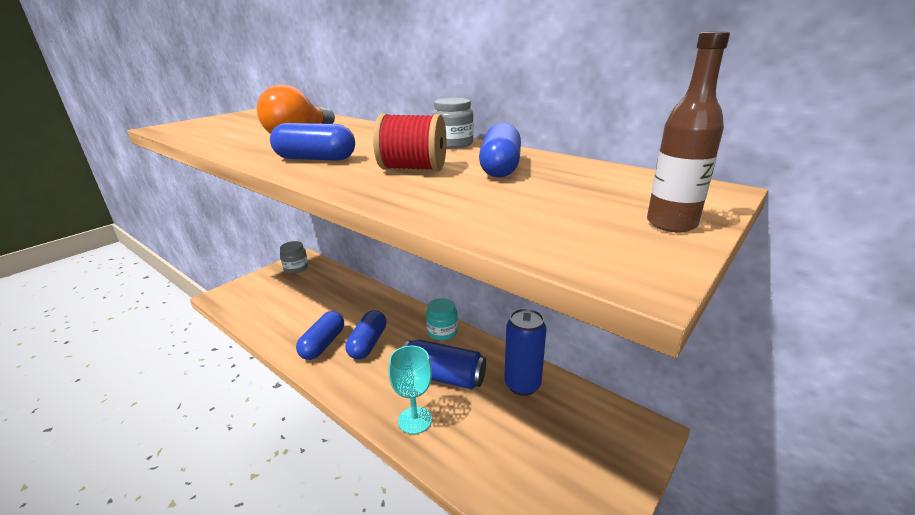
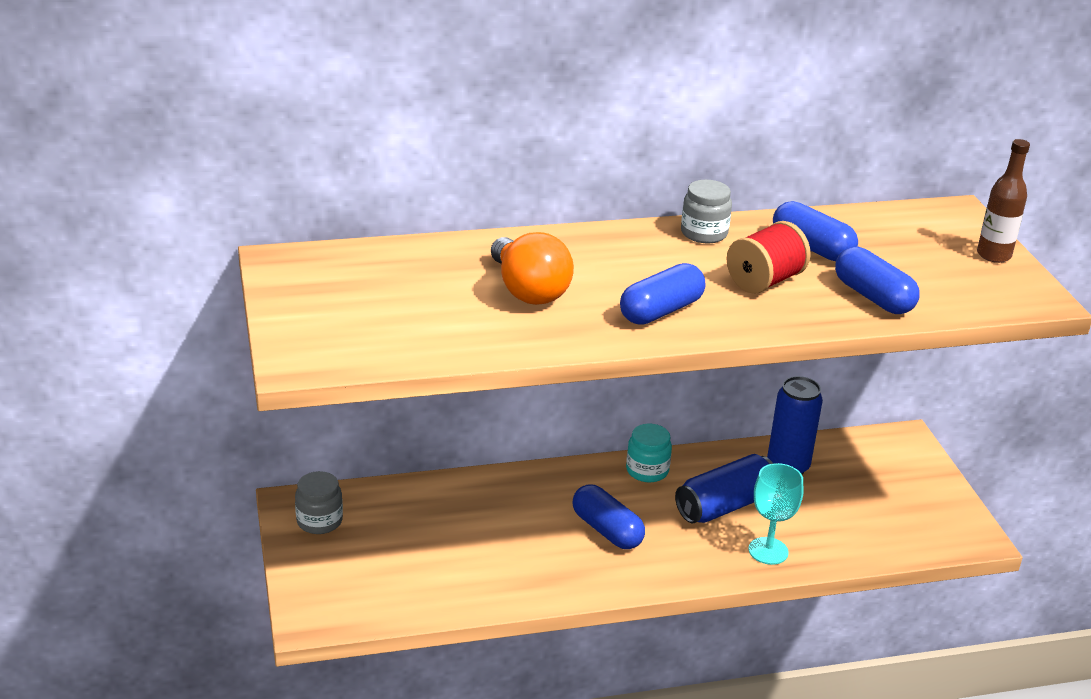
camera: 55 degrees left, 5 degrees up
blue capsule [296,311,344,360] -> blue capsule moved to [835,247,920,314]

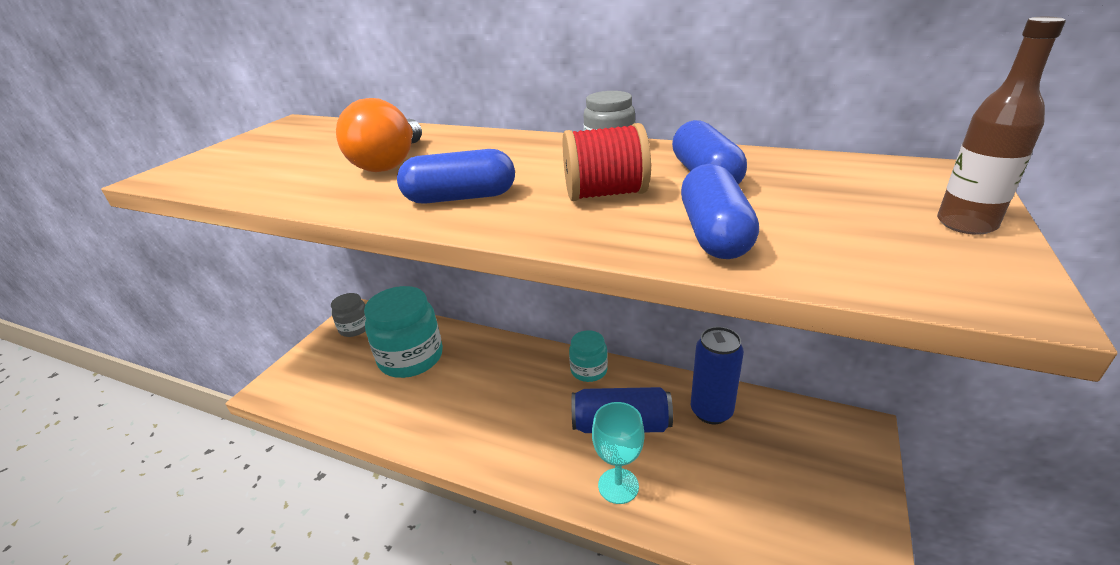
camera: 40 degrees right, 0 degrees up
blue capsule [572,484,645,549] -> none
none -> turquoise jar [364,286,443,378]

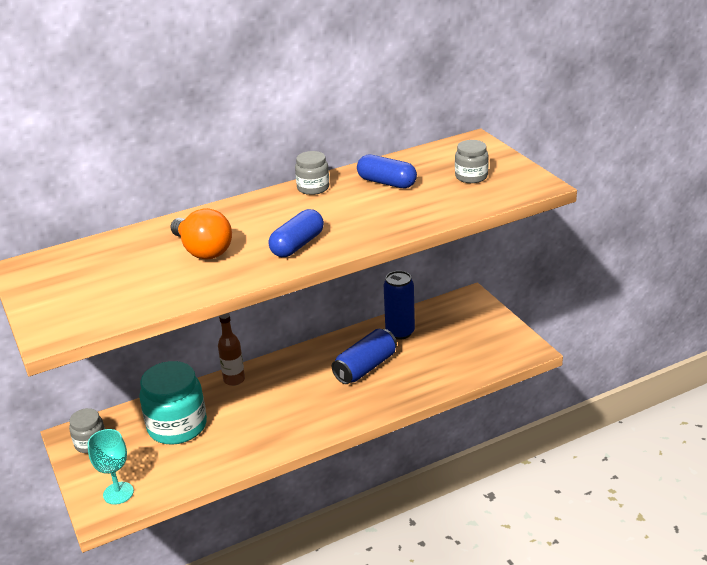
camera: 50 degrees left, 0 degrees up
red spool [563,123,651,201] -> none
turquoise jar [569,330,608,382] -> none
turquoise goblet [592,402,645,504] -> turquoise goblet moved to [88,429,134,505]
blue capsule [681,164,759,259] -> none
brown bottle [937,17,1066,235] -> brown bottle moved to [218,313,245,386]
none -> grey jar [455,140,489,183]

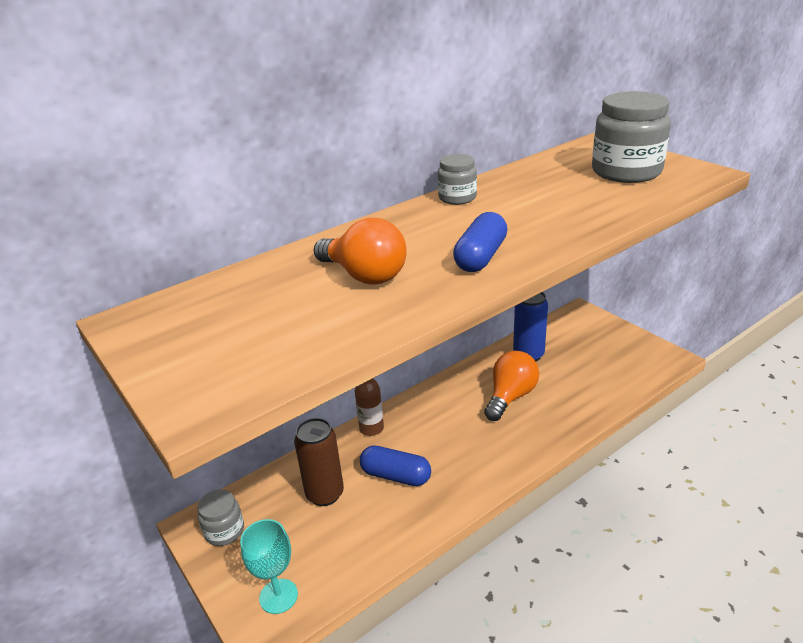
camera: 10 degrees left, 0 degrees up
turquoise jar [139,361,207,445] -> brown can [294,418,344,506]
blue can [332,329,397,384] -> orange light bulb [484,351,539,421]
blue capsule [357,154,417,188] -> blue capsule moved to [360,445,431,486]
grey jar [455,140,489,183] -> grey jar [592,91,671,183], size x1.87

